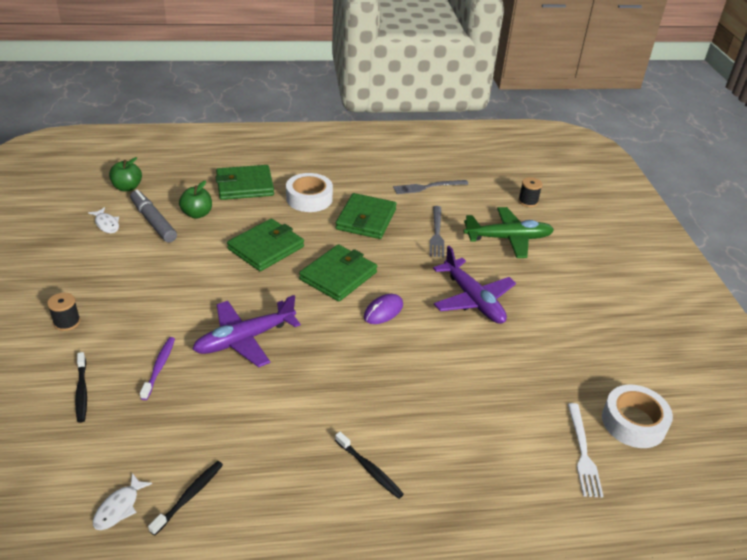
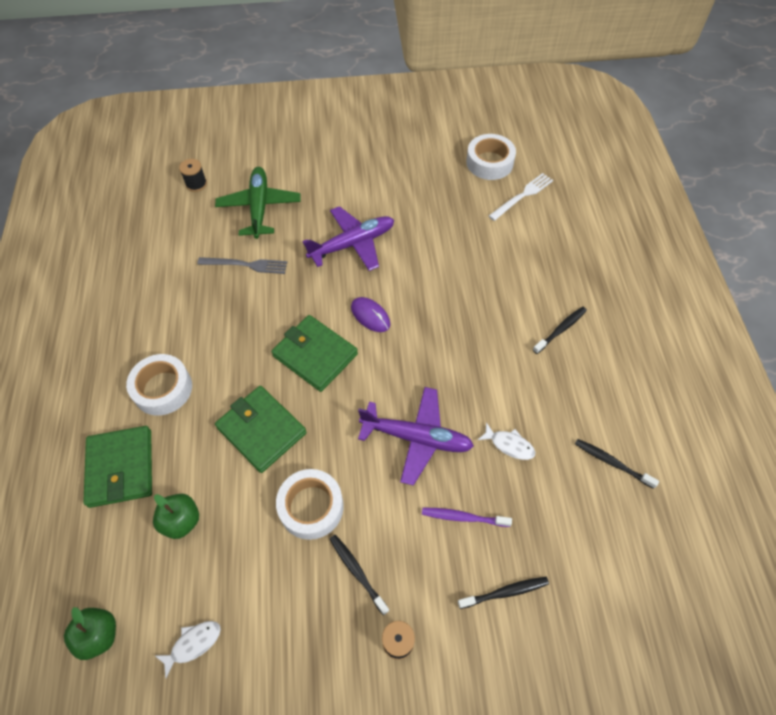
camera: 85 degrees left, 20 degrees up
white fish [93,473,152,530] -> white fish moved to [478,422,535,460]
grey marker [130,190,177,243] -> none
purple plane [192,295,301,367] -> purple plane turned 45 degrees counterclockwise [358,387,474,486]
green wallet [336,193,397,239] -> none
grey fork [393,180,468,194] -> none
white fork [568,403,604,498] -> white fork turned 45 degrees counterclockwise [489,173,553,221]
none -> white tape [276,469,344,540]
none -> black toothbrush [330,535,389,615]

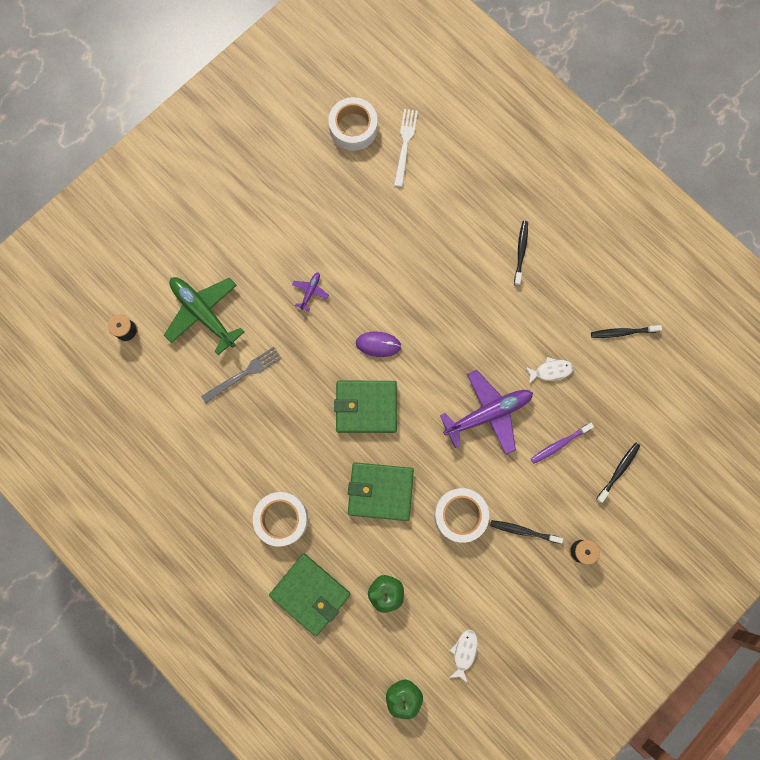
camera: 40 degrees left, 20 degrees up
purple plane [302,206,394,271] -> purple plane [292,272,329,311], size x0.45

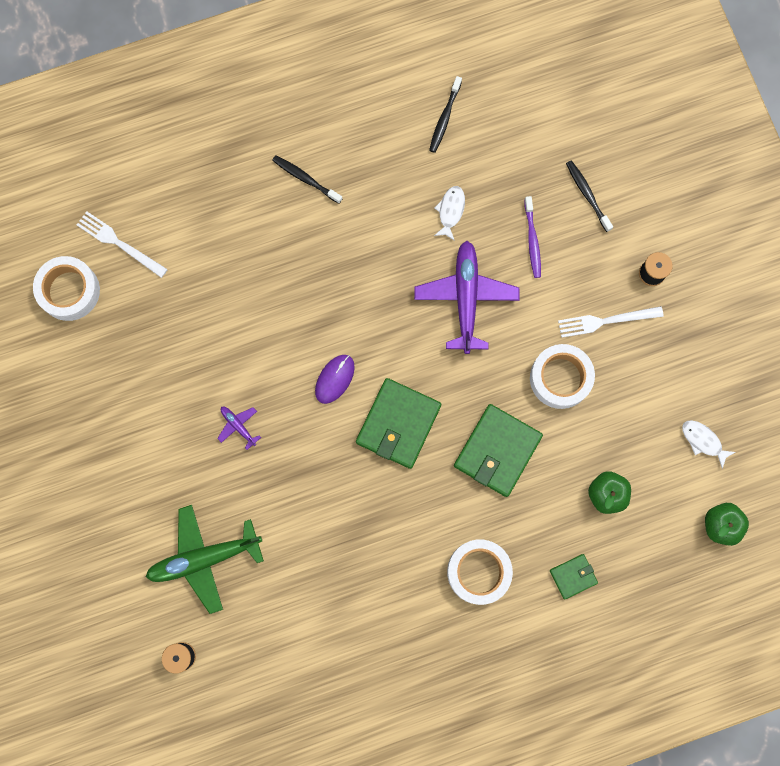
camera: 65 degrees left, 0 degrees up
grey fork [201,347,282,403] -> none
green wallet [269,554,350,637] -> green wallet [550,554,598,599], size x0.51
black toothbrush [490,520,563,544] -> white fork [558,306,664,338]

